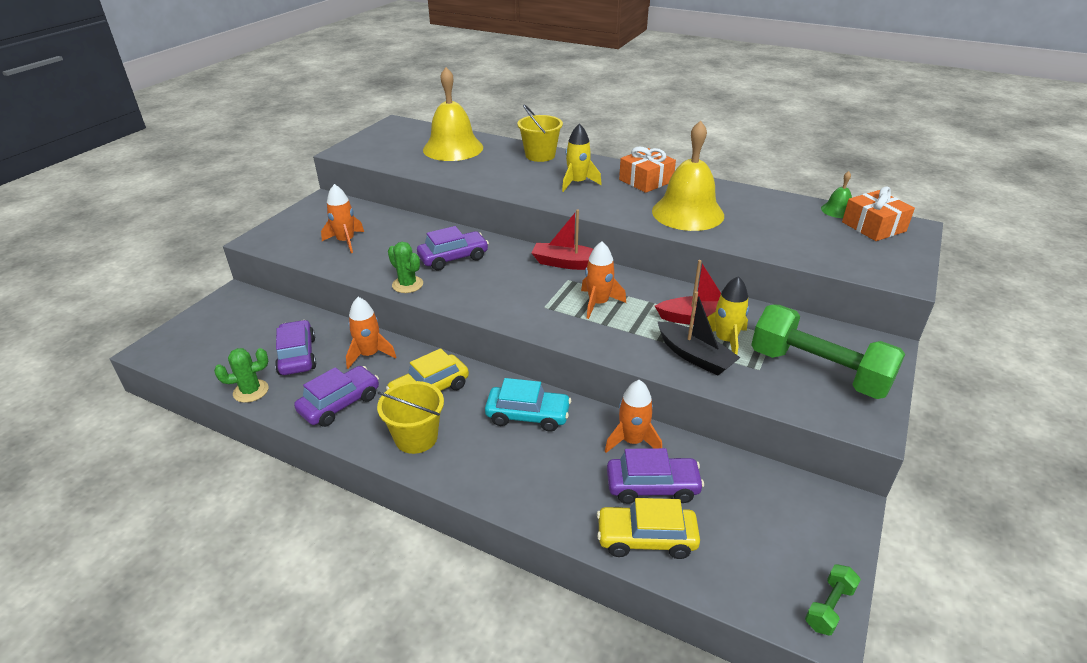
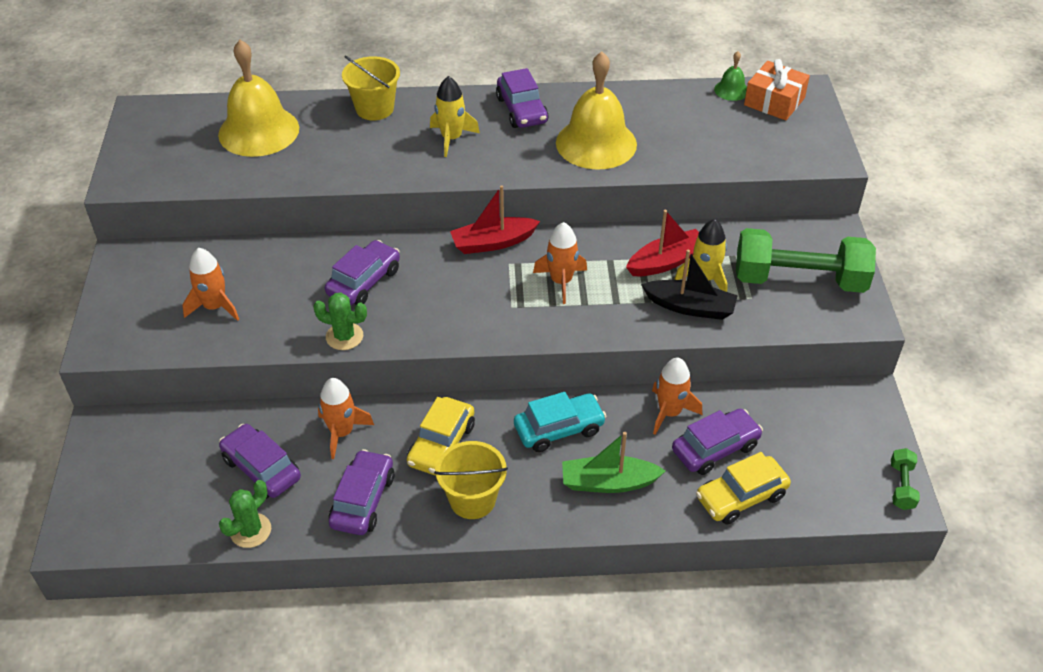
camera: 30 degrees left, 10 degrees up
orange gift [619,147,676,193] -> purple car [496,68,549,128]
none -> green boat [562,432,665,493]

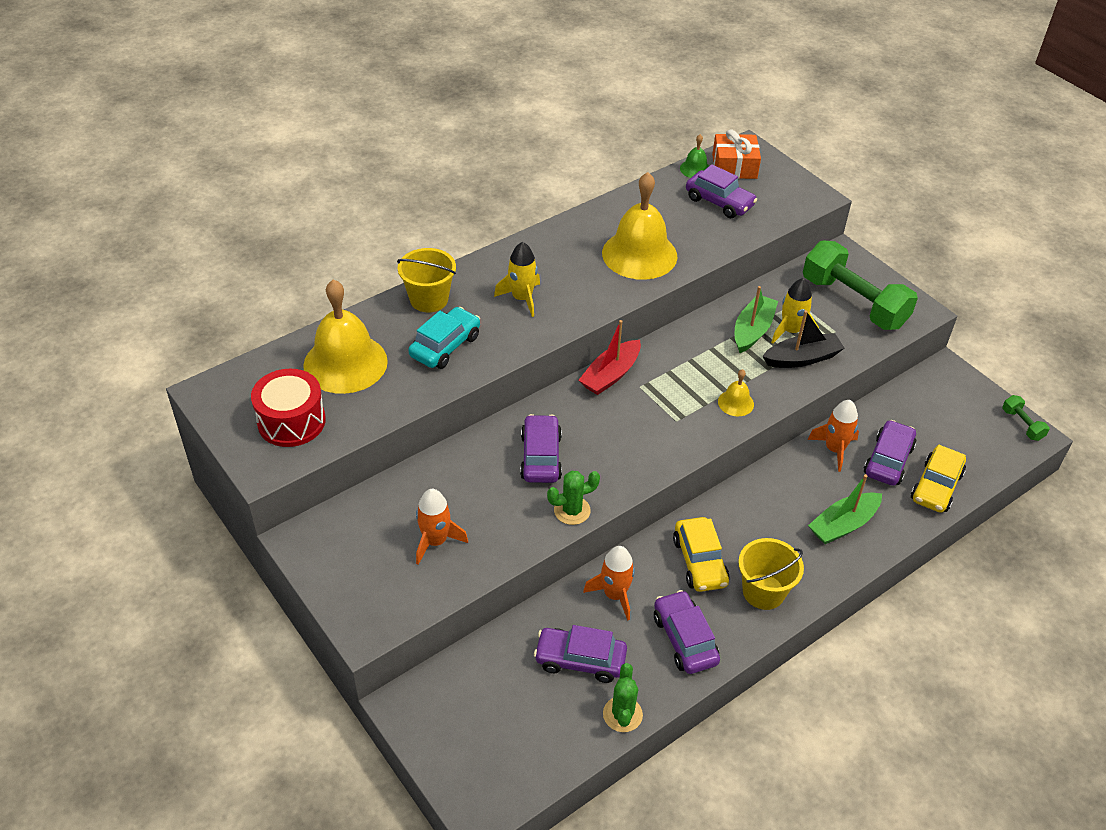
camera: 35 degrees left, 0 degrees up
purple car [496,68,549,128] -> purple car moved to [686,164,757,218]
turquoise car [514,392,607,452] -> turquoise car moved to [408,307,480,369]
orange rocket [533,222,587,304] -> none
red boat [626,210,699,276] -> green boat [735,286,778,353]
green dumbbell [736,228,876,293] -> green dumbbell turned 75 degrees clockwise [803,241,918,330]
none -> red drum [251,369,326,447]
none -> yellow bell [718,369,754,416]

